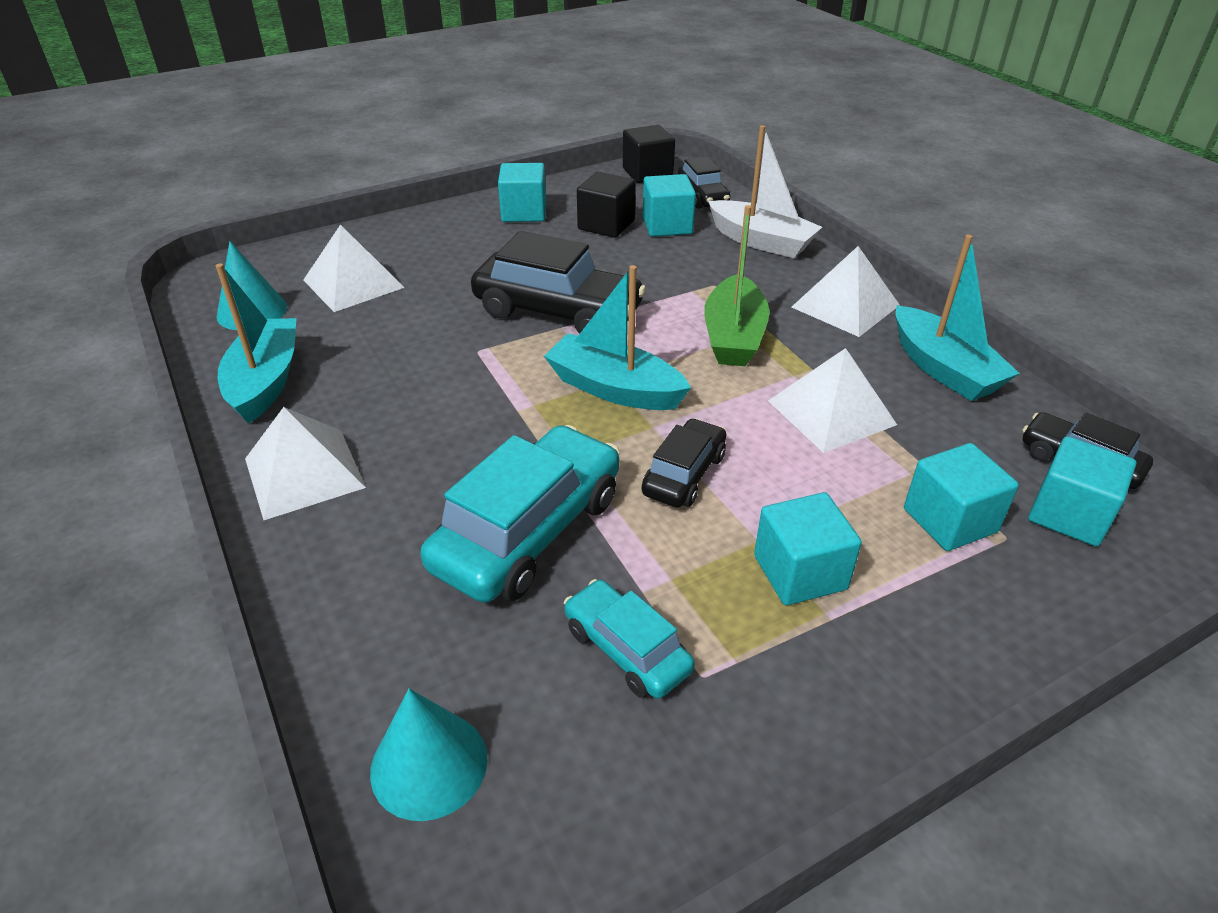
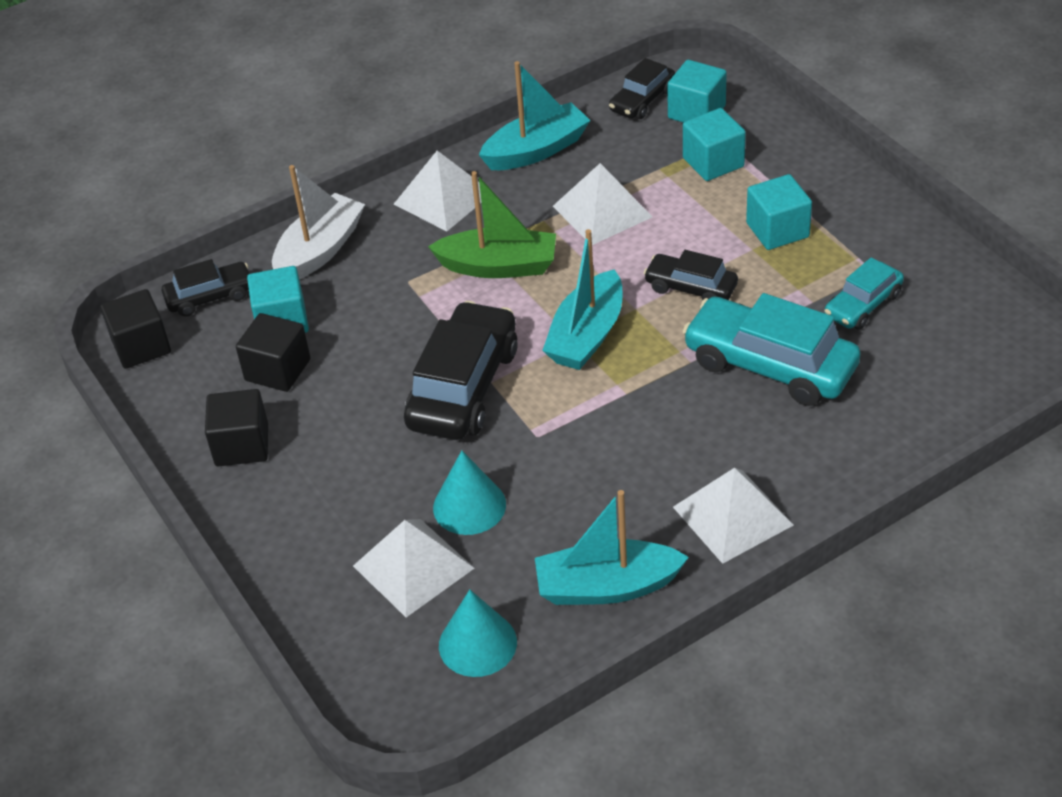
camera: 90 degrees left, 5 degrees up
turquoise cone [370,689,488,821] -> turquoise cone moved to [433,450,506,535]
turquoise cube [498,163,546,222] -> black cube [205,389,268,466]

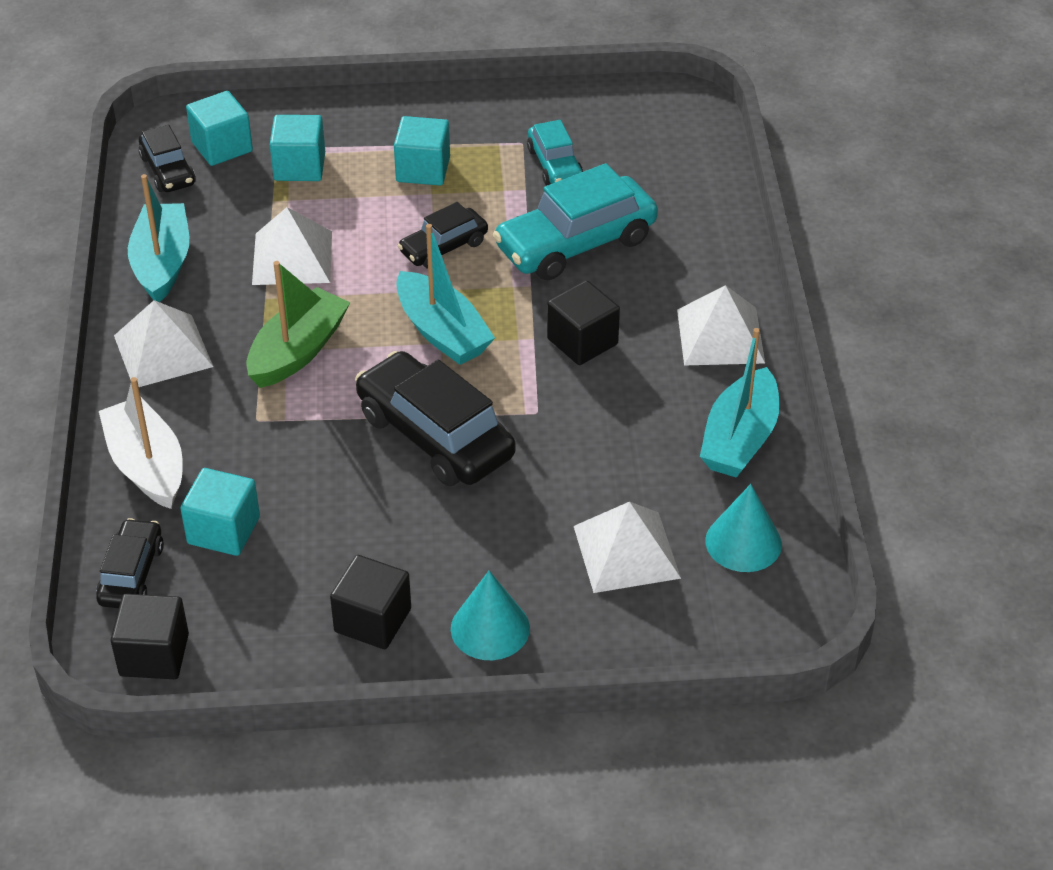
camera: 65 degrees left, 0 degrees up
black cube [236,313,311,392] -> black cube moved to [547,280,620,365]
turquoise cone [433,450,506,535] -> turquoise cone moved to [451,571,530,660]

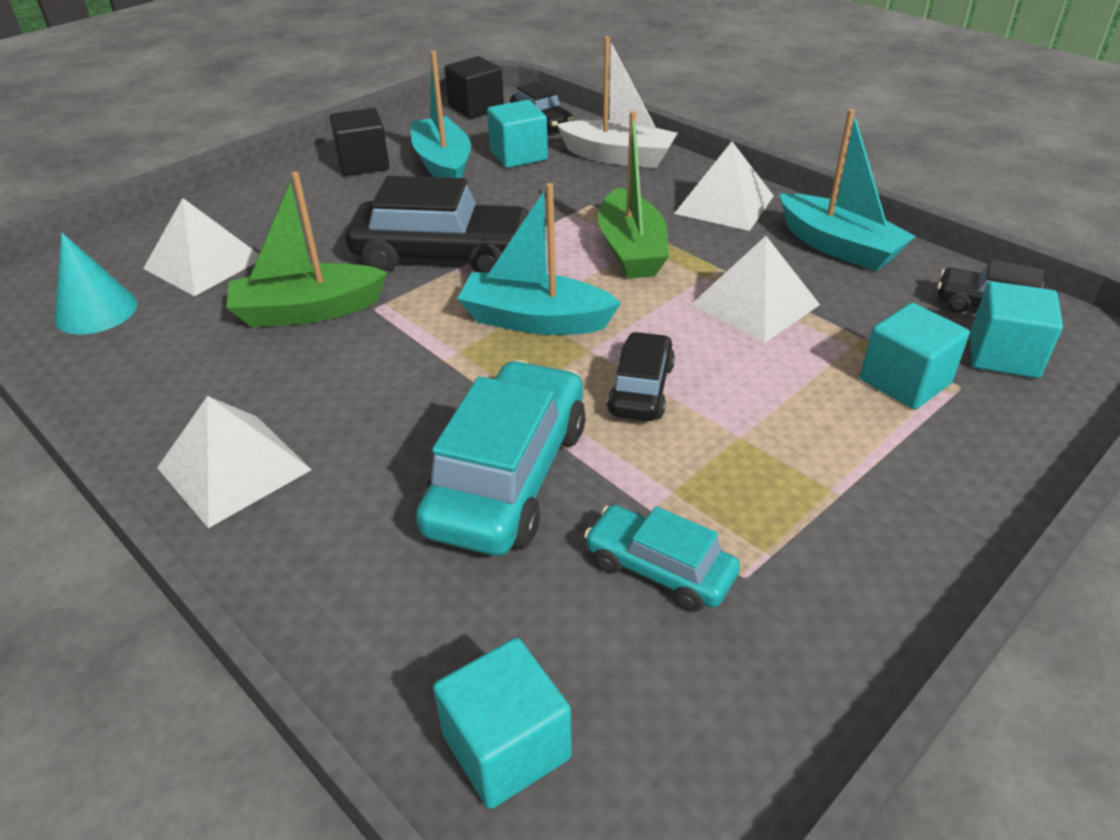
camera: 140 degrees right, 5 degrees down
turquoise cube [394,116,450,186] -> turquoise cube moved to [433,638,572,809]
turquoise cone [451,571,530,660] -> none
black cube [547,280,620,365] -> none
turquoise boat [700,328,780,478] -> turquoise boat moved to [411,51,471,178]
none -> green boat [227,172,388,328]

